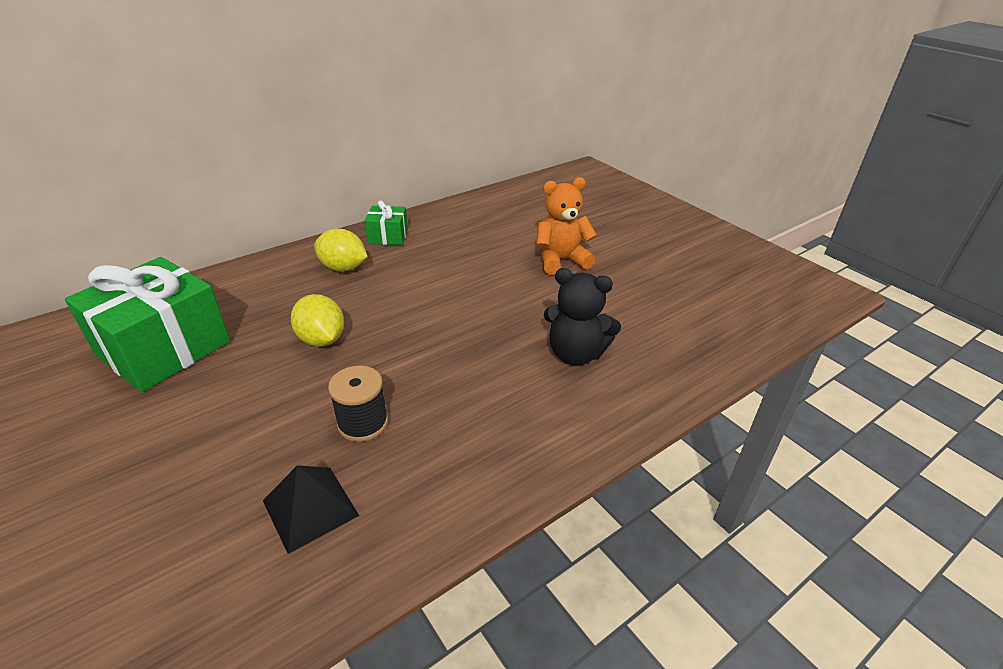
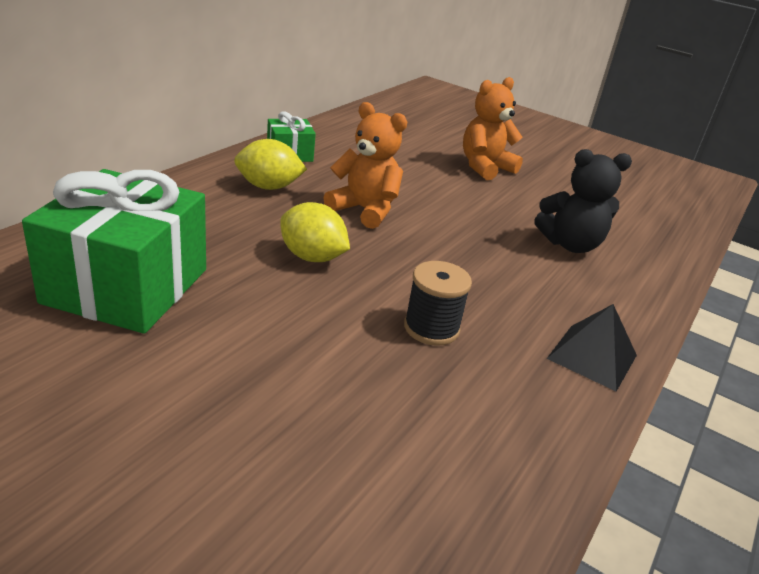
camera: 25 degrees left, 5 degrees down
black pyramid [263,465,359,554] -> black pyramid moved to [547,304,637,392]
none -> orange teddy bear [323,102,407,229]

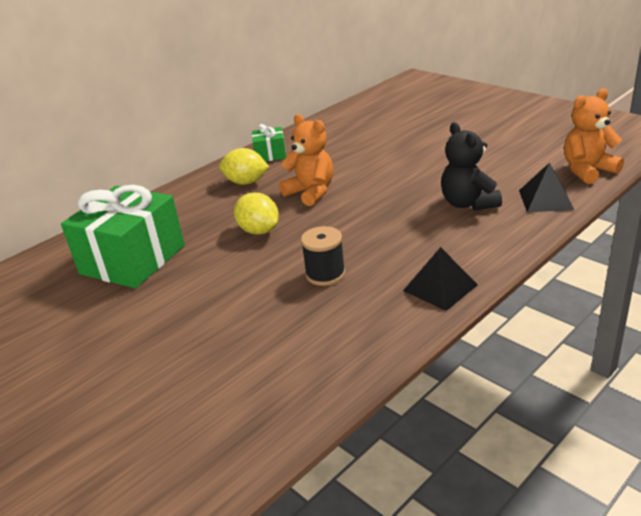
camera: 20 degrees right, 0 degrees up
orange teddy bear [463,77,523,180] -> orange teddy bear moved to [564,89,624,184]
black teddy bear [534,149,632,253] -> black teddy bear turned 60 degrees clockwise [441,122,502,211]
none -> black pyramid [519,163,574,212]

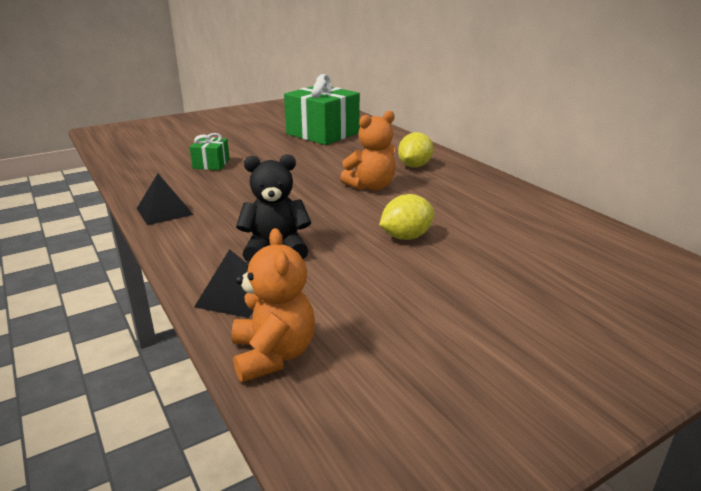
camera: 100 degrees right, 5 degrees down
yellow lemon [234,193,279,234] -> yellow lemon moved to [379,194,434,240]
green gift [252,124,286,162] -> green gift moved to [189,133,230,170]
black spool [301,226,345,286] -> none

